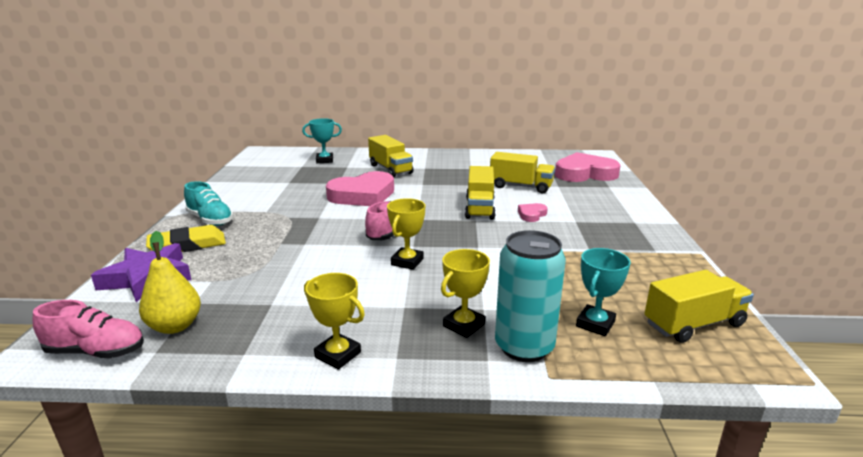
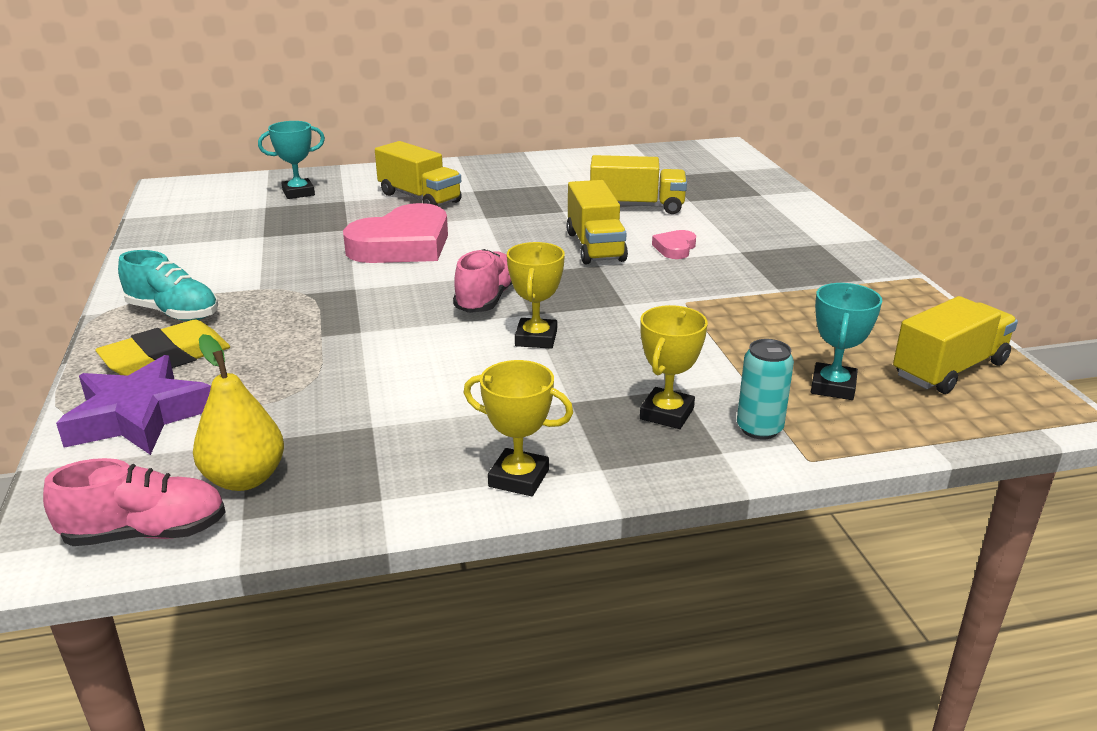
camera: 15 degrees left, 5 degrees up
turquoise can [495,230,566,362] -> turquoise can [737,339,794,440], size x0.58
pink heart [555,152,621,182] -> none

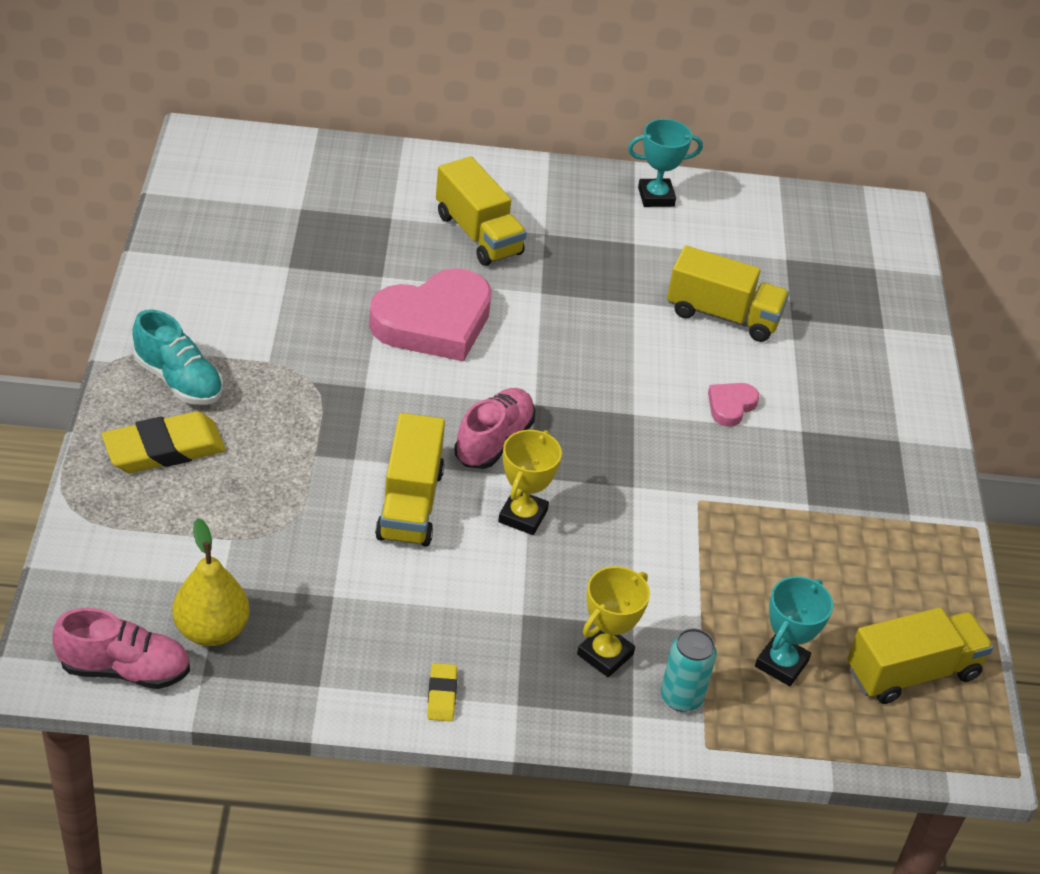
camera: 10 degrees right, 15 degrees up
purple star [56,355,211,455] -> none
turquoise trophy [258,121,325,199] -> turquoise trophy moved to [628,119,703,207]
yellow trophy [463,360,573,496] -> yellow eraser [427,663,457,722]
yellow truck [566,180,628,265] -> yellow truck moved to [375,413,445,547]

